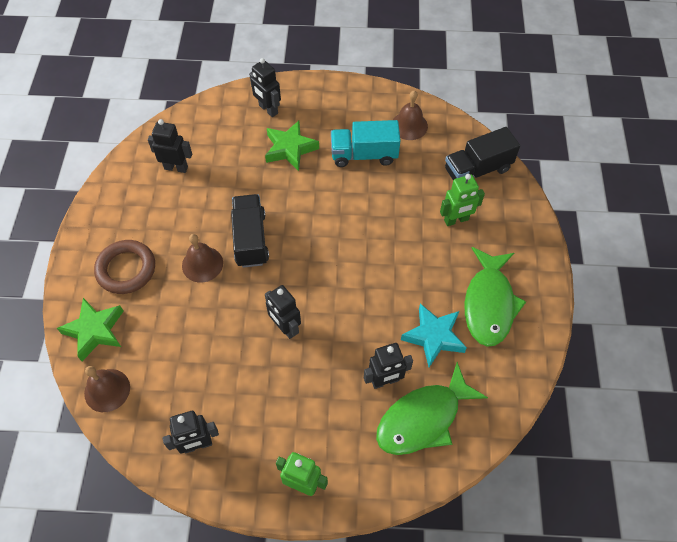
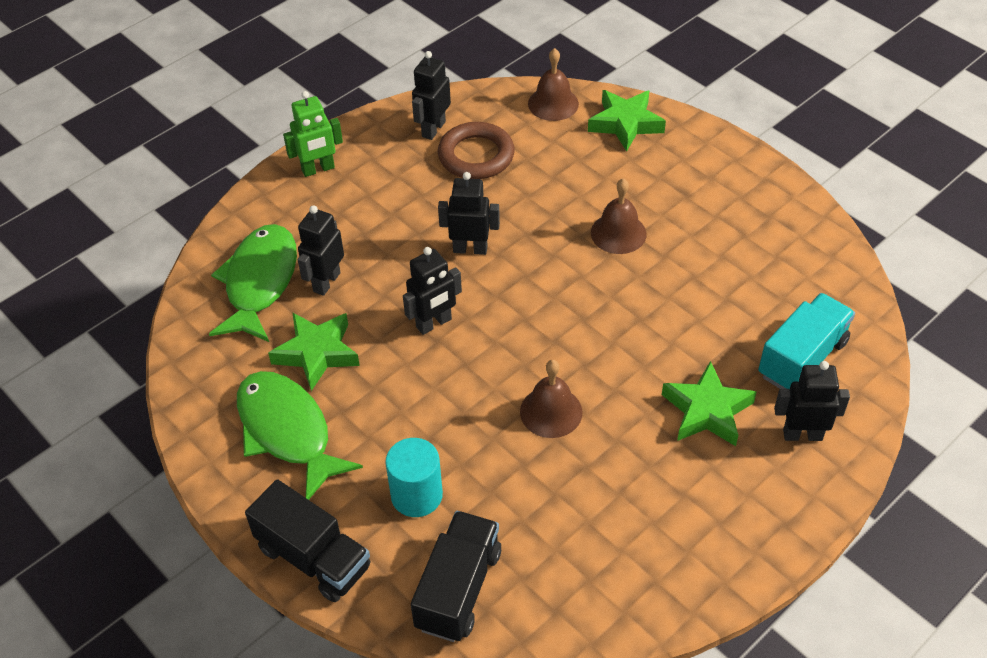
camera: 135 degrees right, 10 degrees down
brown ring [94,240,155,294] -> brown ring moved to [438,122,514,179]
black robot [148,119,192,173] -> black robot moved to [403,247,462,335]
black truck [231,194,269,268] -> black truck moved to [245,479,371,602]
turquoise truck [331,120,401,167] -> turquoise truck moved to [758,293,855,389]
brown bell [393,90,428,140] -> brown bell moved to [520,360,583,438]
turquoise star [401,304,467,367] -> green star [268,312,360,391]
green robot [440,174,485,226] -> turquoise cylinder [385,438,443,517]

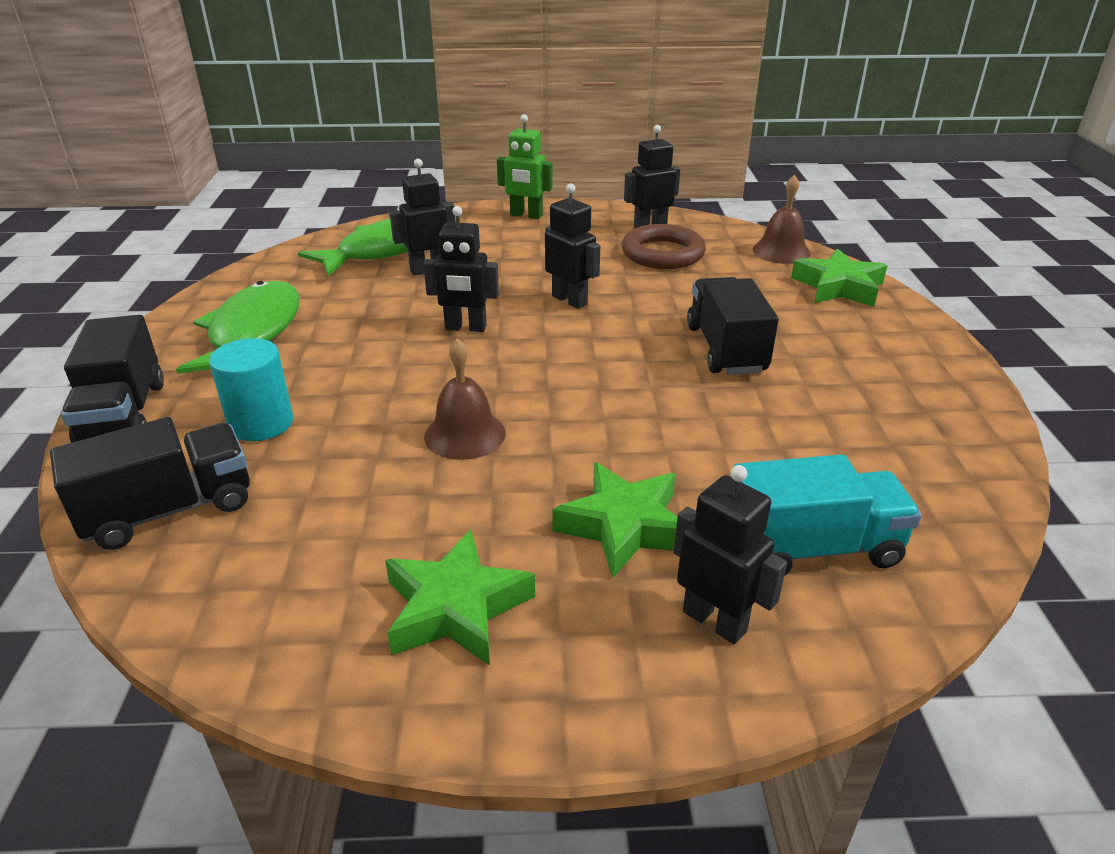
camera: 40 degrees right, 15 degrees down
green star [268,312,360,391] -> green star moved to [385,529,535,666]
brown bell [591,178,646,254] -> black truck [687,277,779,375]

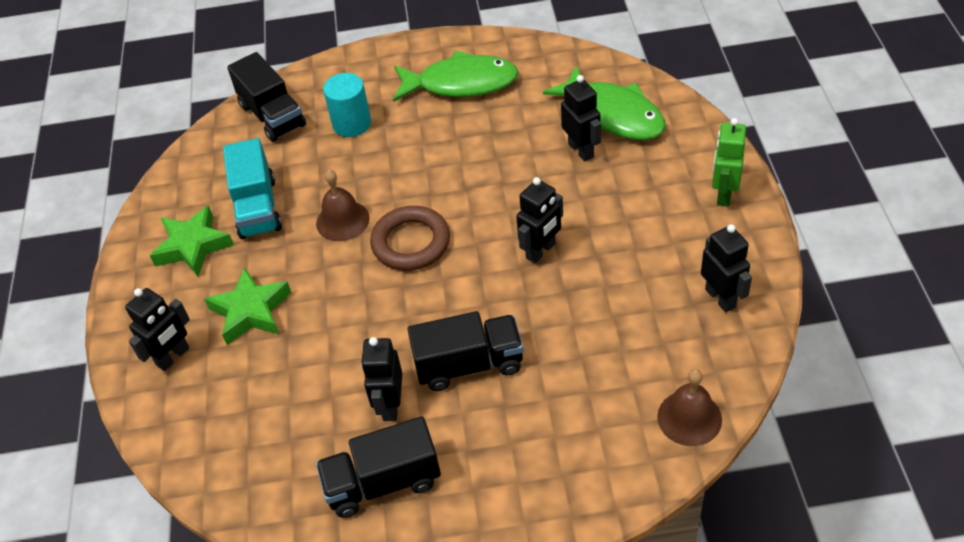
camera: 90 degrees right, 15 degrees up
black truck [61,315,164,443] -> black truck moved to [316,416,441,518]
black robot [423,206,499,332] -> black robot moved to [361,337,402,421]
brown ring [622,224,706,269] -> brown ring moved to [370,206,450,271]
turquoise truck [734,454,922,576] -> turquoise truck moved to [223,138,282,239]
green star [791,248,887,307] -> none

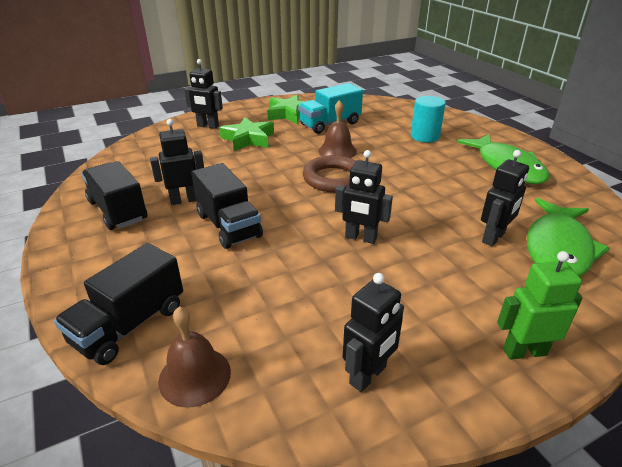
camera: 65 degrees right, 15 degrees down
black truck [227,52,306,142] -> black truck moved to [54,243,183,365]

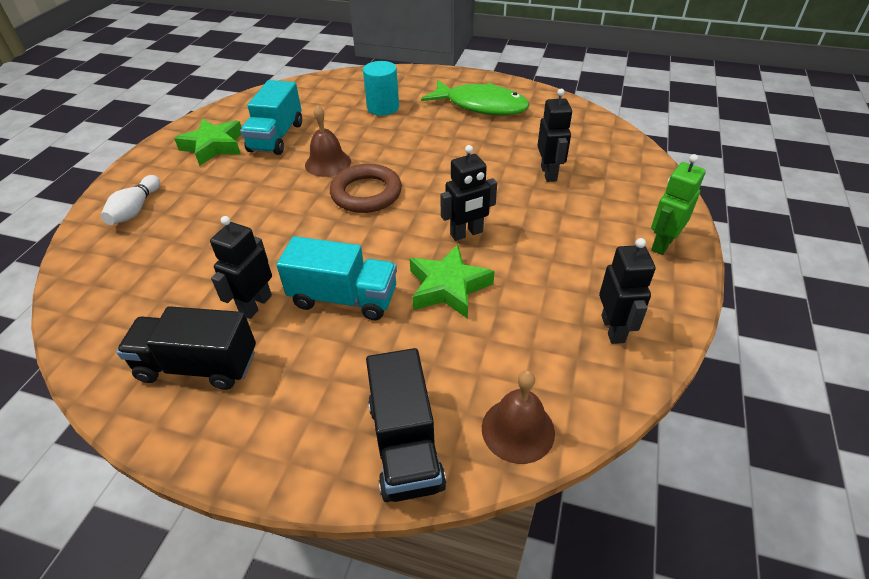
camera: 45 degrees left, 10 degrees up
black robot [184,59,223,129] -> white bowling pin [100,175,160,225]
black truck [191,163,263,249] -> turquoise truck [277,236,397,320]
green star [219,117,274,151] -> green star moved to [410,244,495,319]
green fish [527,198,610,277] -> none

